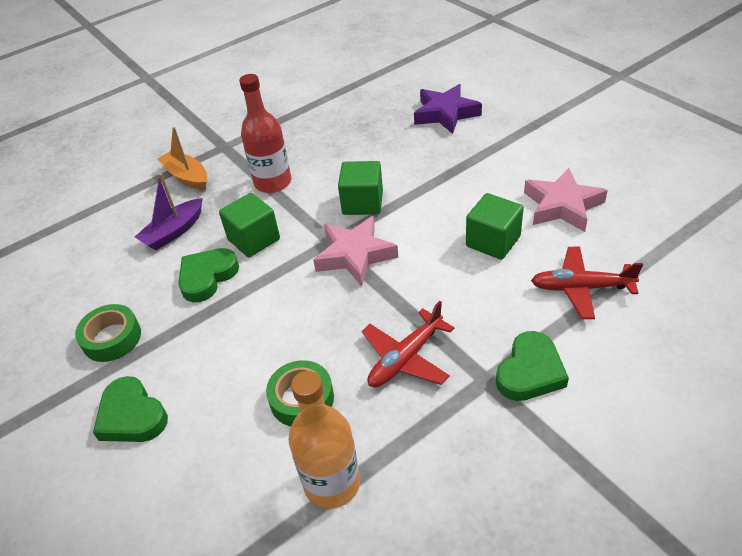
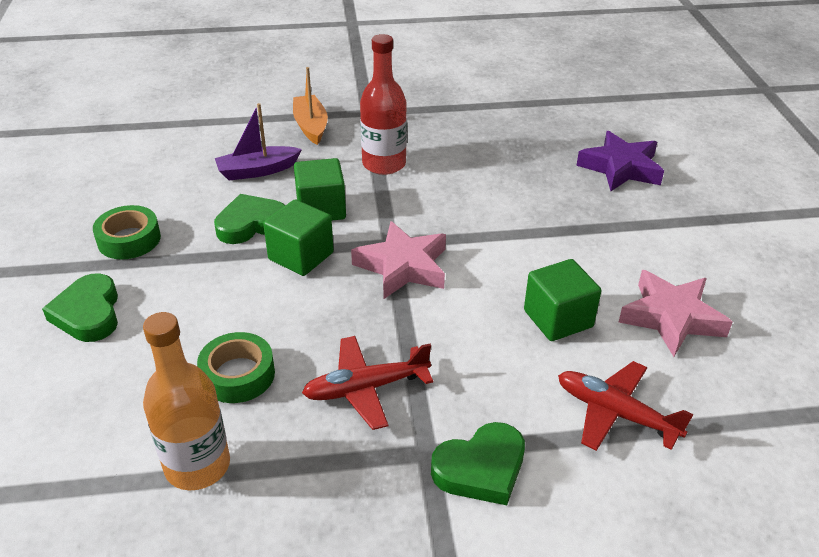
camera: 25 degrees right, 5 degrees down
green cube [338,161,383,215] -> green cube moved to [263,200,334,276]

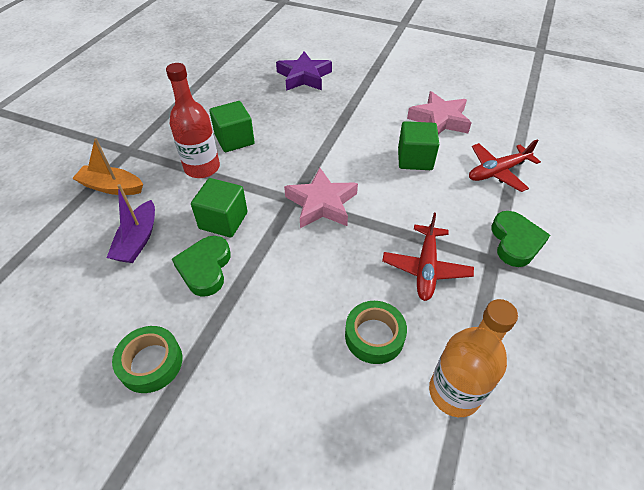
camera: 60 degrees left, 10 degrees up
green heart [42,273,118,342] -> none
green cube [263,200,334,276] -> green cube moved to [209,101,255,152]

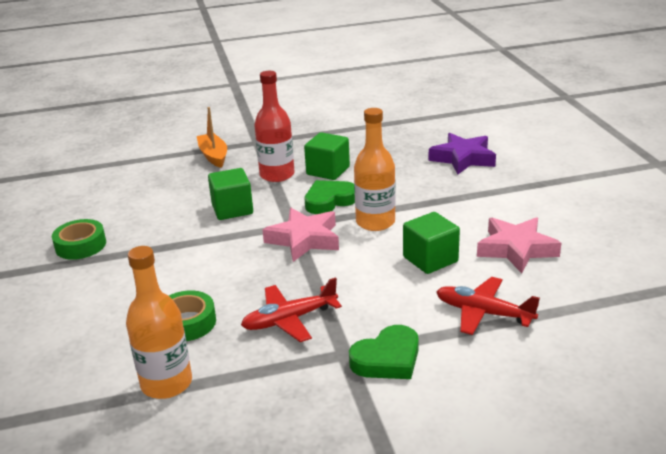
camera: 55 degrees right, 20 degrees down
purple boat [107,184,155,263] -> none
green heart [172,236,231,297] -> green heart moved to [305,180,355,214]
none -> orange bottle [354,108,396,231]

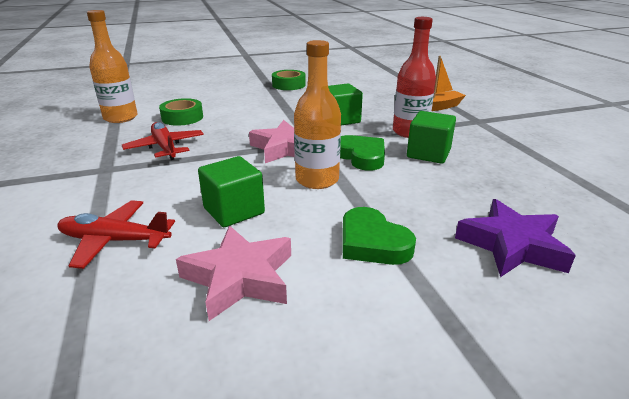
camera: 85 degrees right, 0 degrees up
green heart [349,325,419,379] -> green heart moved to [343,207,416,265]
red plane [436,277,540,335] -> red plane turned 105 degrees counterclockwise [57,200,175,269]

